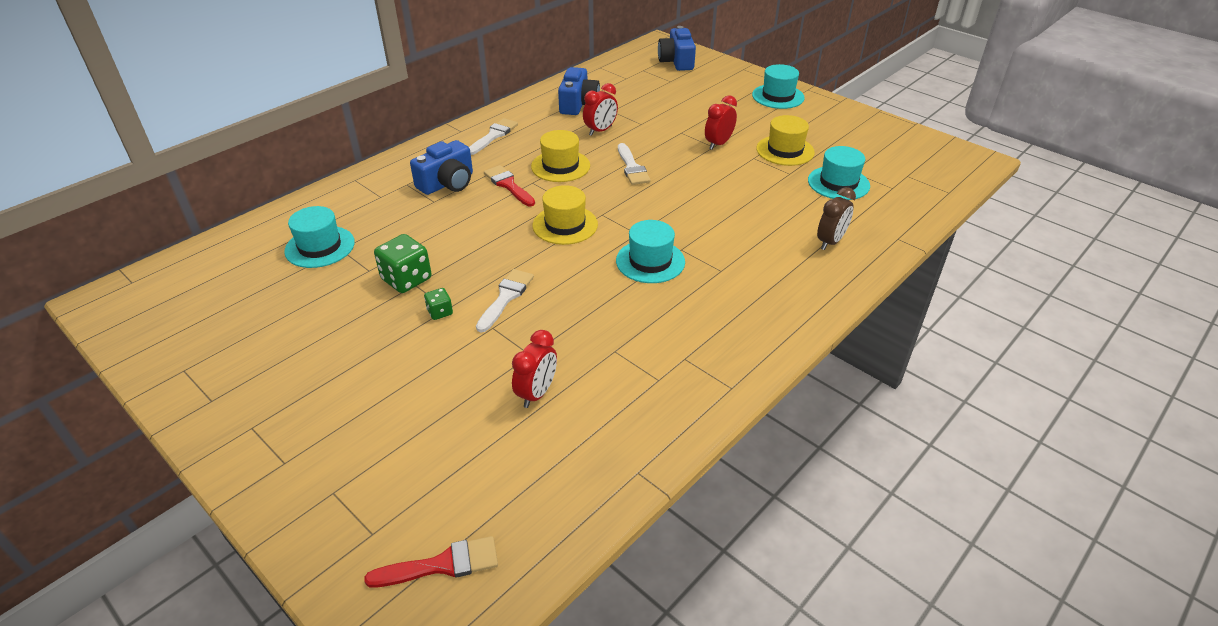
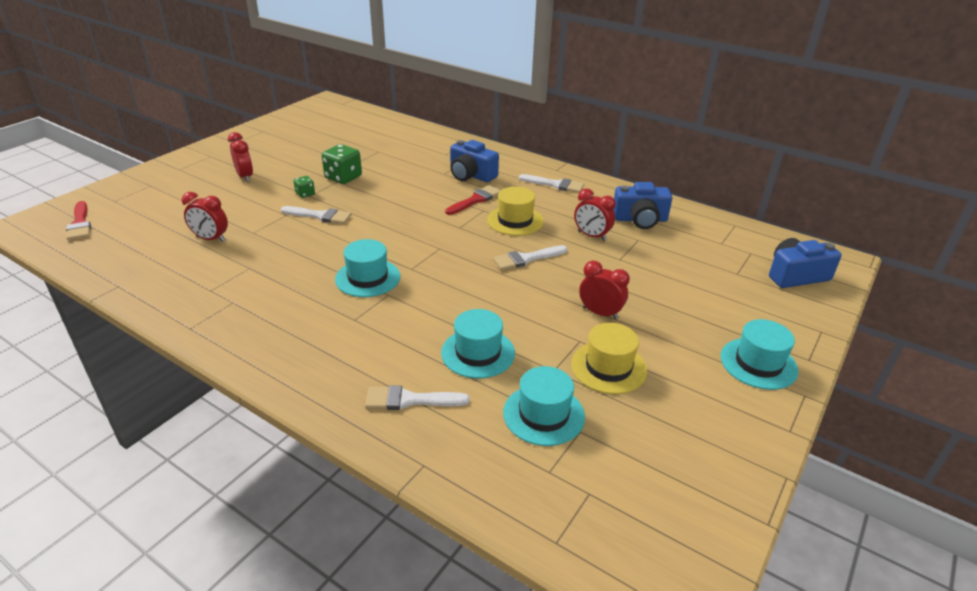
camera: 80 degrees right, 5 degrees down
turquoise hat [284,206,355,268] -> turquoise hat moved to [441,309,515,379]
yellow hat [533,185,598,245] -> none
brown clock [817,187,856,250] -> white brush [365,385,470,410]
none -> red clock [228,132,253,182]

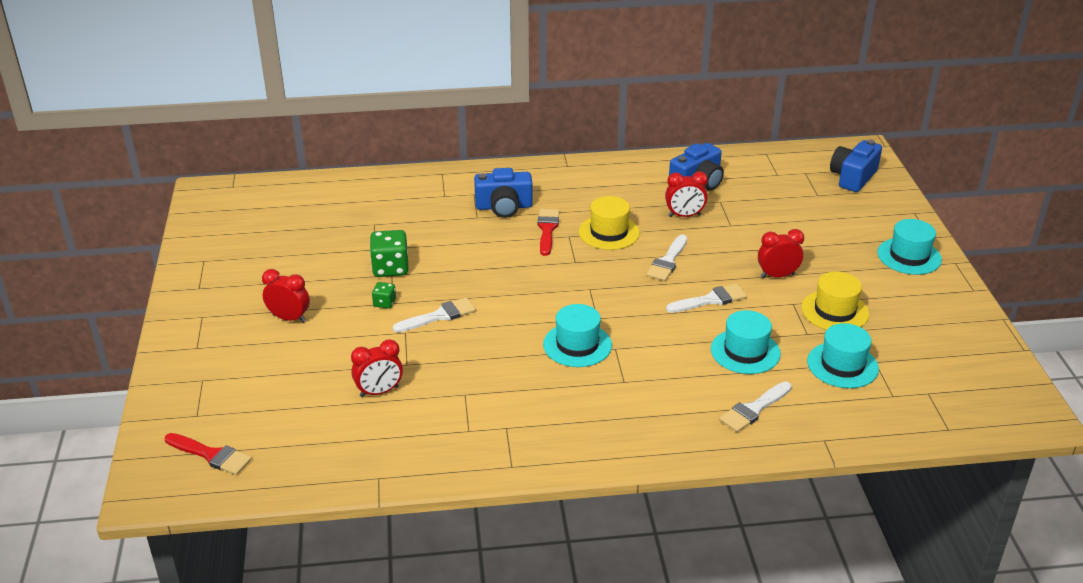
camera: 40 degrees left, 0 degrees up
white brush [519,174,584,193] -> white brush moved to [666,284,747,313]

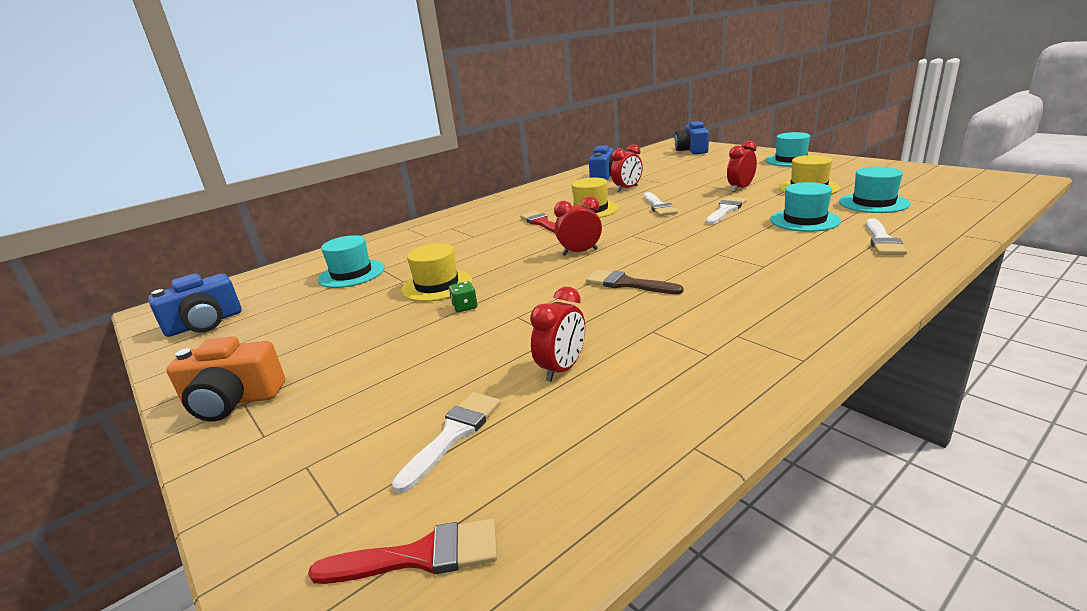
camera: 30 degrees left, 10 degrees down
red clock [262,269,310,323] -> red clock moved to [554,196,602,255]
green dice [370,230,409,277] -> yellow hat [401,244,472,302]
white brush [393,297,476,333] -> white brush moved to [392,392,501,493]
blue camera [474,168,533,218] -> blue camera moved to [148,273,242,337]
turquoise hat [543,304,612,367] -> turquoise hat moved to [318,235,385,288]
none -> orange camera [166,336,285,421]
none -> brown brush [586,270,684,294]

